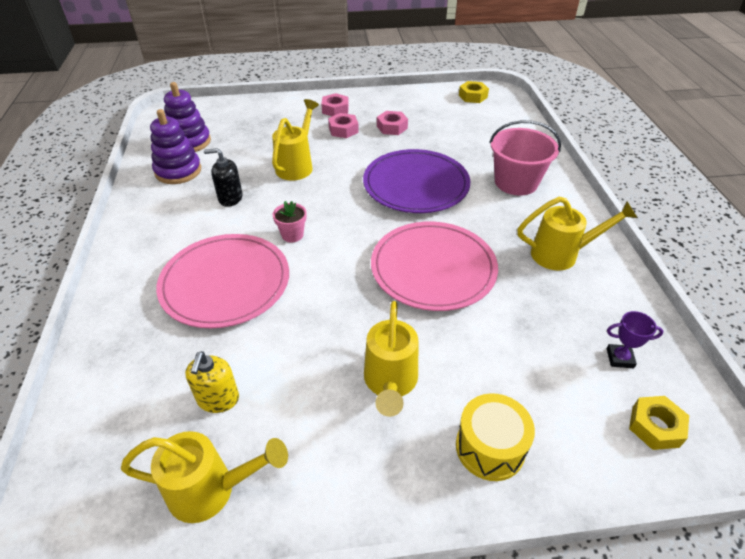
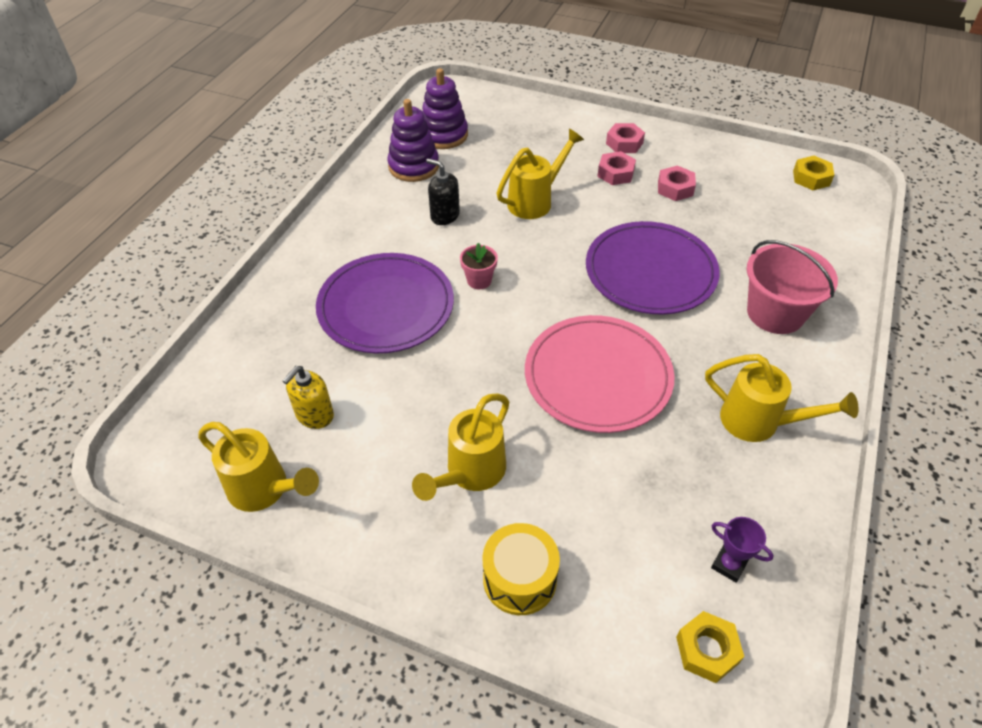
camera: 30 degrees right, 5 degrees up
pink plate [156,234,289,328] -> purple plate [316,253,454,353]

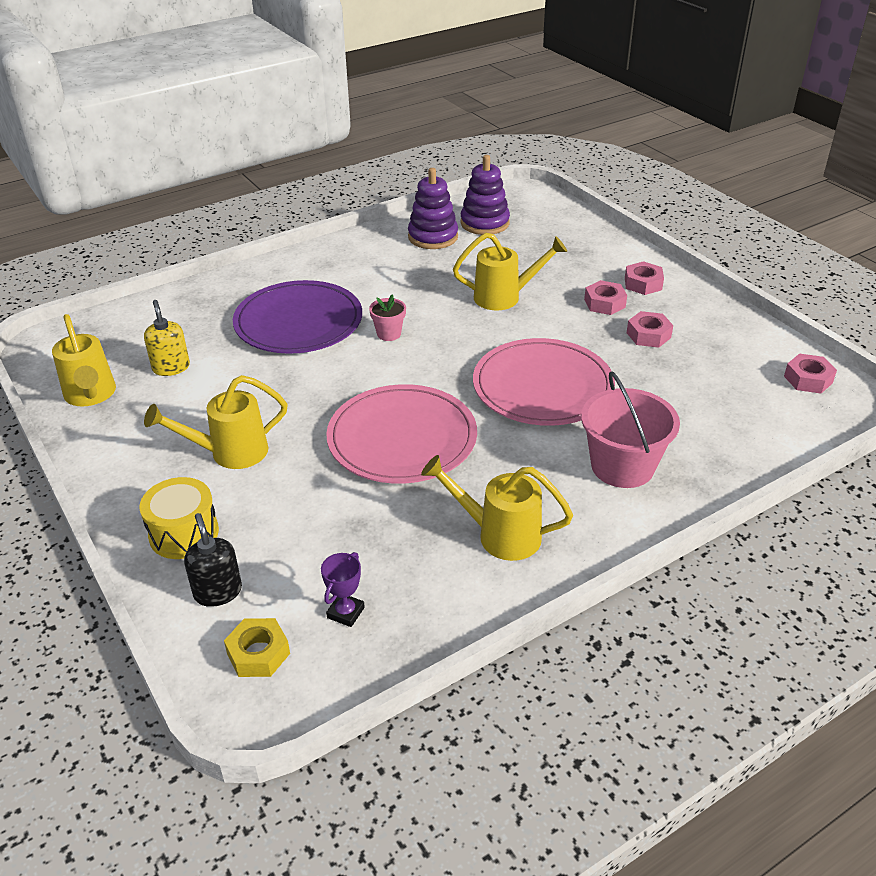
camera: 35 degrees right, 10 degrees down
yellow soap dispenser [282,366,334,429] -> yellow soap dispenser turned 90 degrees clockwise [144,300,190,376]
black soap dispenser [426,159,460,225] -> black soap dispenser moved to [184,513,242,607]
purple plate [586,221,720,315] -> pink plate [473,338,615,426]
yellow watering can [705,354,858,442] -> yellow watering can turned 135 degrees clockwise [421,455,573,561]
purple trophy [711,517,774,583] -> purple trophy turned 45 degrees clockwise [321,552,365,627]
yellow nut [793,156,834,190] -> pink nut [784,353,837,394]

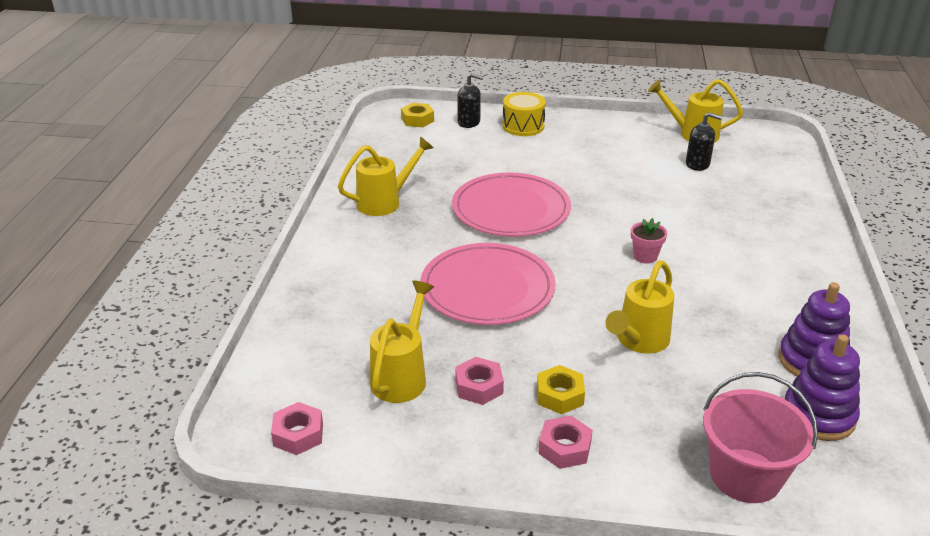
camera: 130 degrees right, 5 degrees down
yellow soap dispenser [144,300,190,376] -> black soap dispenser [686,112,722,171]
yellow watering can [144,375,288,469] -> yellow watering can moved to [370,281,434,403]
purple plate [233,280,362,354] -> none
purple trophy [321,552,365,627] -> none
pink bucket [581,372,680,488] -> pink bucket moved to [703,372,818,503]
pink nut [584,280,627,315] -> yellow nut [537,365,585,414]

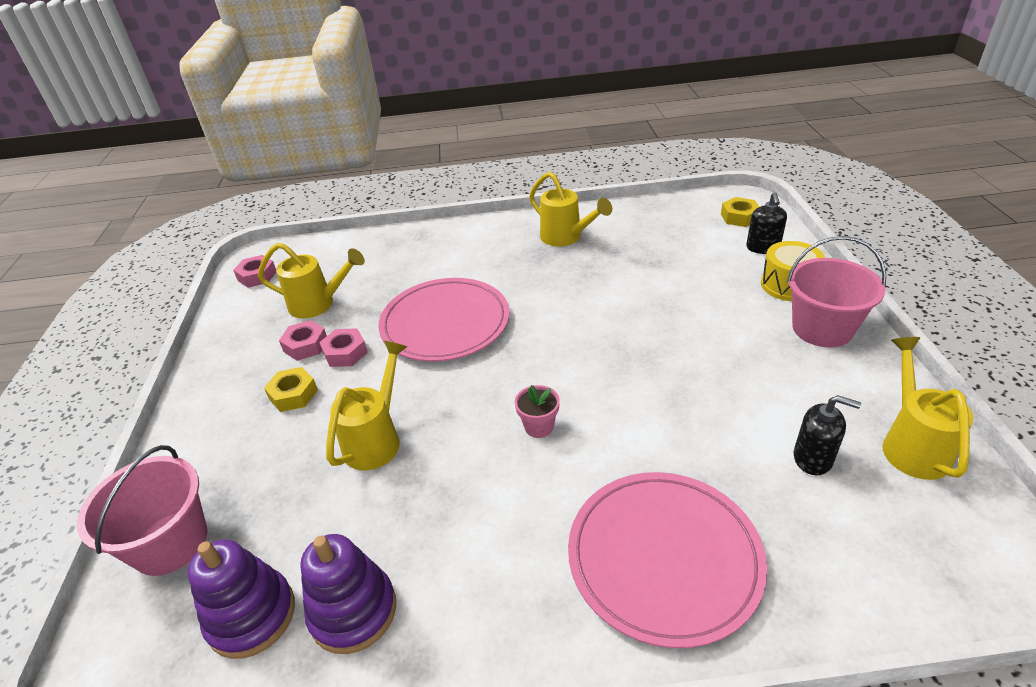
camera: 80 degrees right, 5 degrees up
pink plate [452,173,571,237] -> pink plate moved to [568,472,767,648]
pink nut [538,416,593,469] -> pink nut moved to [319,328,368,367]
yellow watering can [606,260,675,354] -> yellow watering can turned 90 degrees clockwise [326,341,407,471]
black soap dispenser [686,112,722,171] -> black soap dispenser turned 75 degrees counterclockwise [794,395,861,475]
none -> pink bucket [787,236,886,347]

